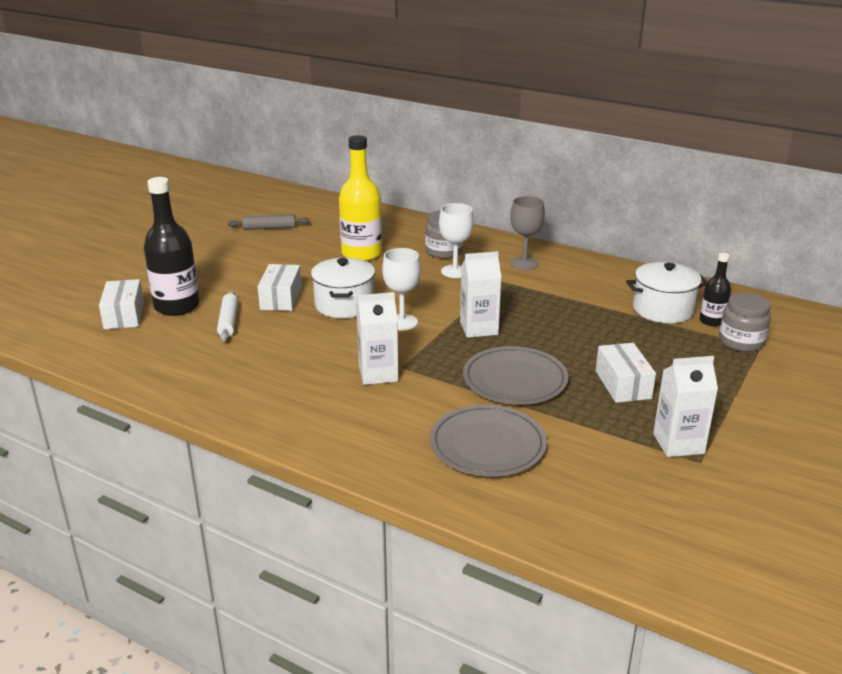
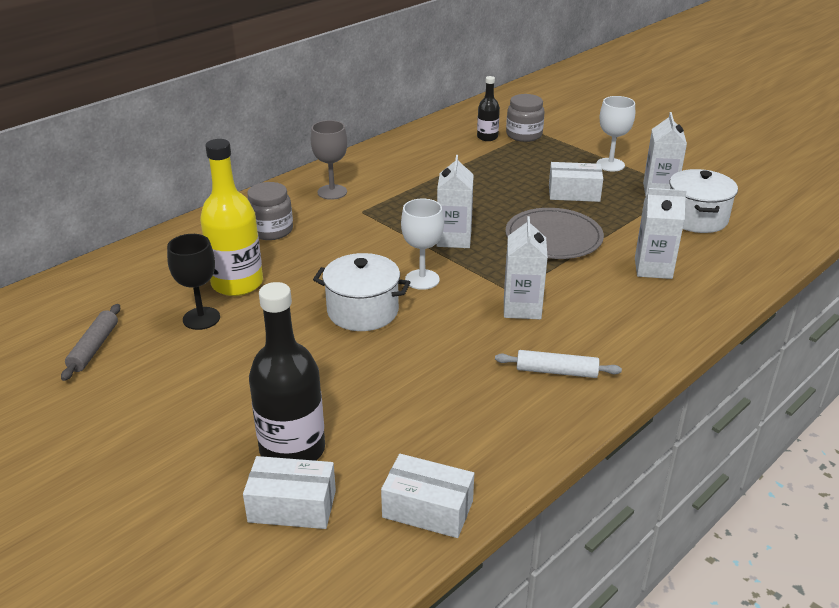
camera: 75 degrees left, 5 degrees up
white rolling pin [217,291,238,341] -> white rolling pin moved to [495,350,622,378]
white box [258,264,302,311] -> white box moved to [381,454,474,538]
grey plate [430,405,547,477] -> white carton [635,188,687,279]
white goblet [439,203,474,278] -> white goblet moved to [596,96,635,171]
white pot [626,262,708,323] -> white pot moved to [669,169,738,233]
none -> black goblet [167,234,220,330]

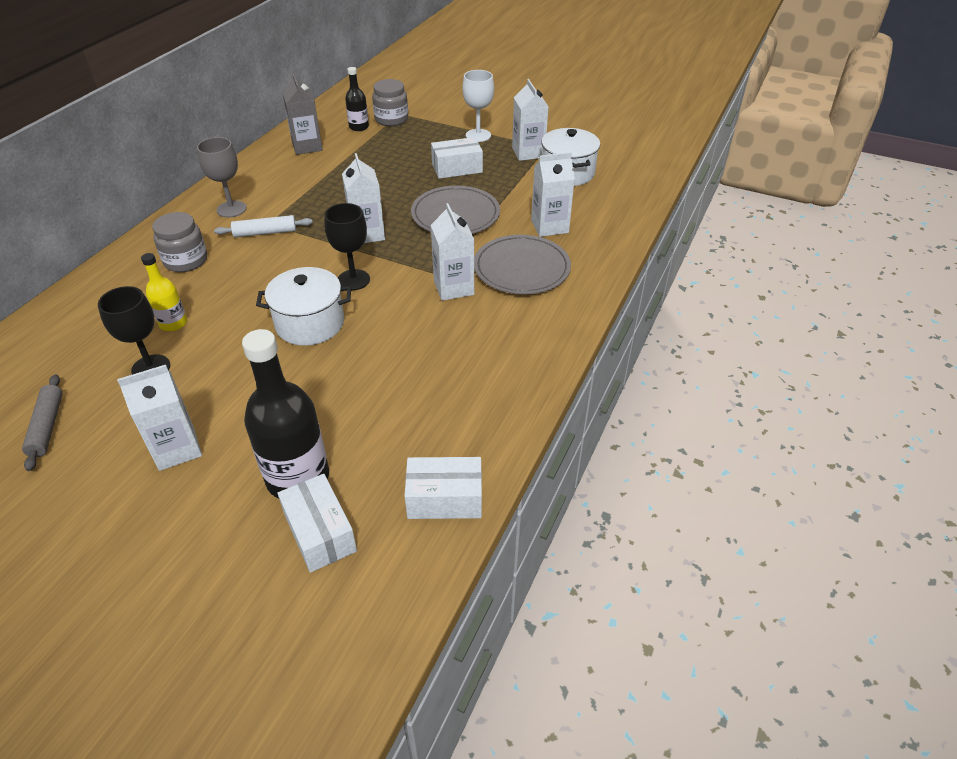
camera: 20 degrees left, 10 degrees up
yellow bottle [200,139,263,296] -> yellow bottle [141,253,187,331], size x0.53
white box [243,456,336,529] -> white box turned 75 degrees clockwise [278,474,357,573]
white goblet [401,199,444,290] -> black goblet [324,203,370,291]
white rolling pin [495,350,622,378] -> white rolling pin moved to [214,215,313,237]
none -> white carton [117,365,202,471]
none -> grey carton [282,73,323,155]
none -> grey plate [474,235,571,294]

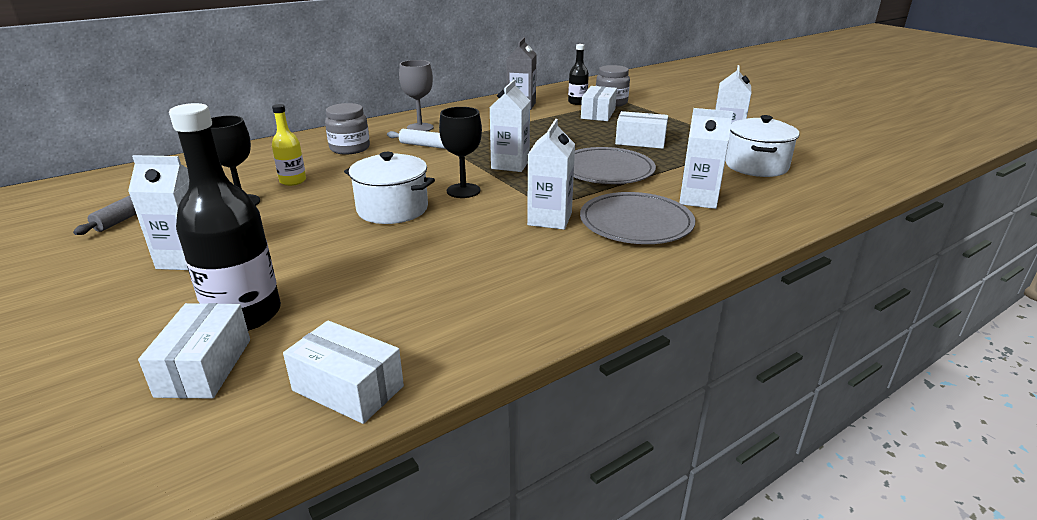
camera: 30 degrees right, 15 degrees down
white goblet [462,70,494,142] -> none
none -> white box [581,86,617,121]

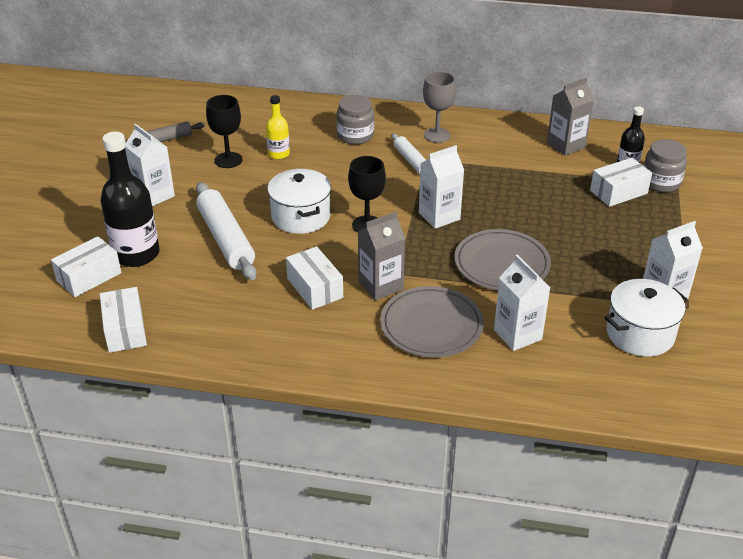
camera: 45 degrees right, 10 degrees up
white carton [527,119,575,230] -> grey carton [358,212,405,300]
white box [615,111,668,149] -> white box moved to [286,246,343,310]
none -> white rolling pin [196,182,257,280]

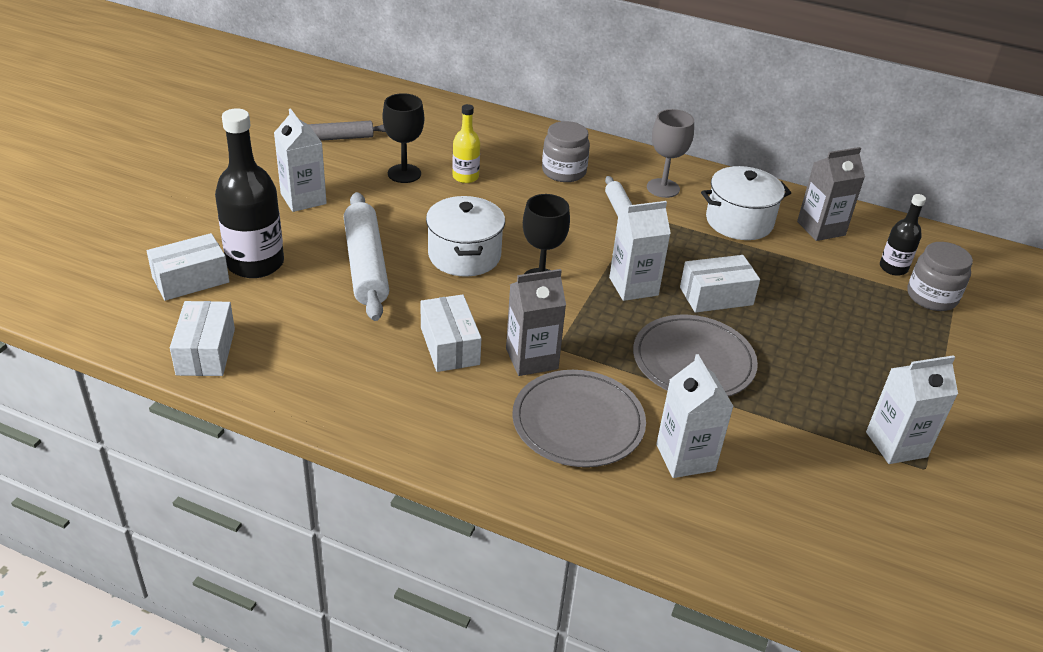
camera: 10 degrees right, 0 degrees up
white box [590,158,652,207] -> white box moved to [680,255,760,313]
white pot [605,279,688,357] -> white pot moved to [701,166,791,240]

